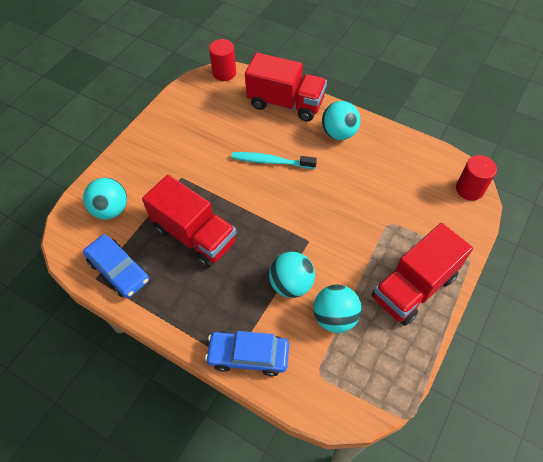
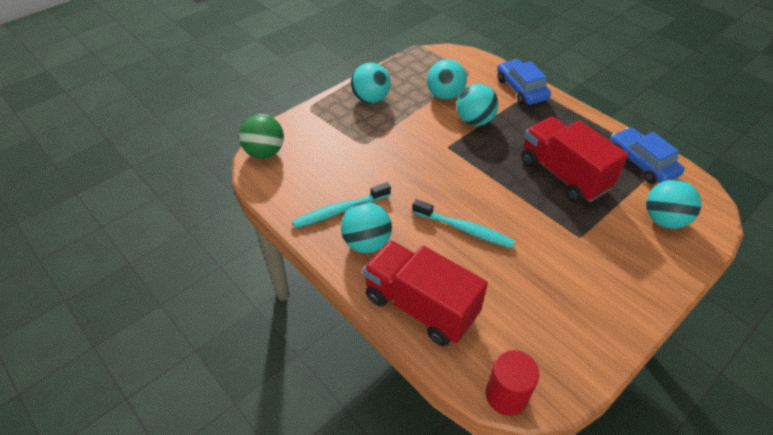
camera: 165 degrees left, 10 degrees down
blue car [205,331,289,376] -> blue car turned 135 degrees counterclockwise [497,59,551,105]
red truck [372,223,473,326] -> turquoise ball [351,63,391,103]
red cylinder [456,155,497,201] -> green ball [239,114,284,159]
none -> turquoise toothbrush [292,182,391,228]

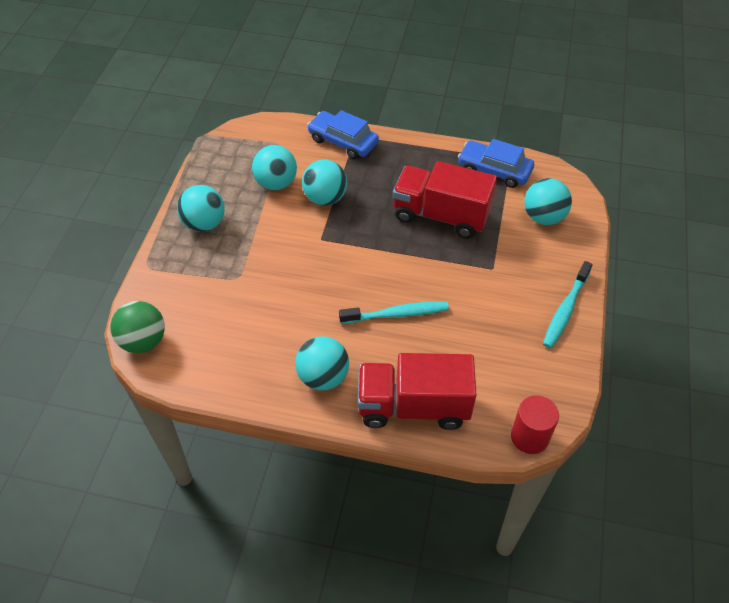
camera: 35 degrees left, 5 degrees up
turquoise toothbrush [292,182,391,228] -> turquoise toothbrush moved to [543,261,592,348]

